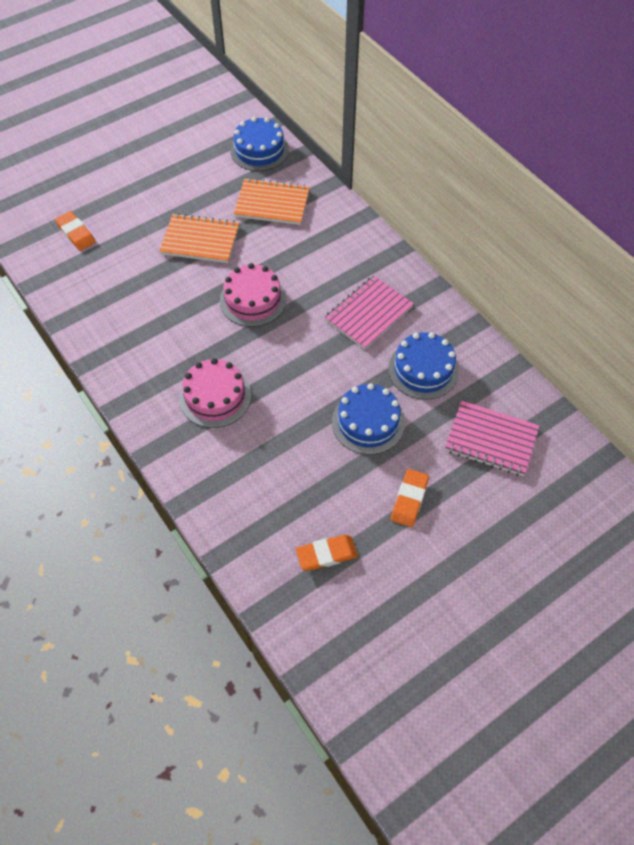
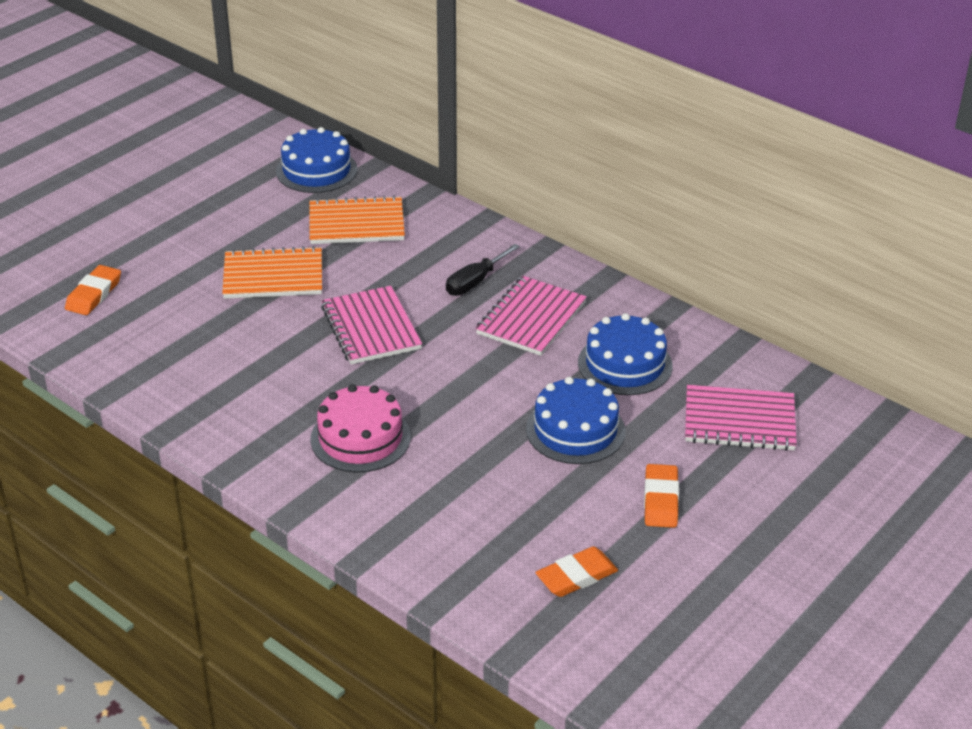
camera: 15 degrees left, 20 degrees down
orange eraser [55,211,95,251] -> orange eraser turned 75 degrees clockwise [65,265,121,315]
pink cake [220,263,286,327] -> pink notebook [321,286,422,364]
none -> black screwdriver [446,244,520,296]

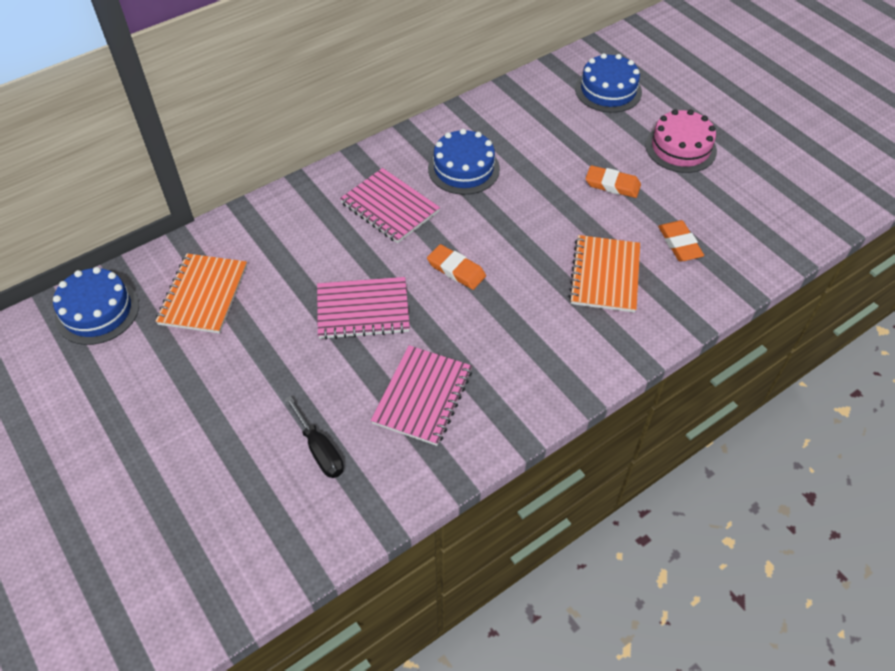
camera: 75 degrees left, 15 degrees up
orange eraser [65,265,121,315] -> orange eraser moved to [427,244,486,290]
orange notebook [222,246,322,299] -> orange notebook moved to [569,235,640,313]
pink cake [310,384,411,472] -> pink cake moved to [645,109,717,173]
black screwdriver [446,244,520,296] -> black screwdriver moved to [285,396,344,478]
blue cake [526,377,626,464] -> blue cake moved to [575,53,642,113]
pink notebook [685,385,797,451] -> pink notebook moved to [371,345,472,446]

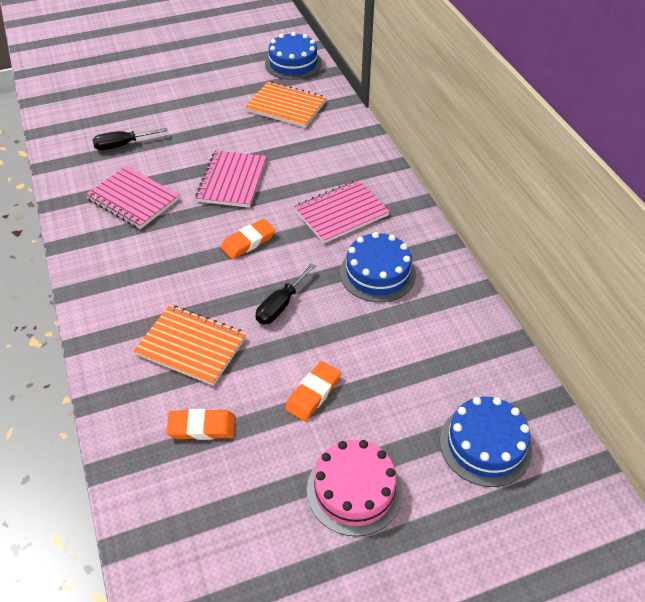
camera: 105 degrees right, 5 degrees down
none -> black screwdriver [256,263,316,324]

